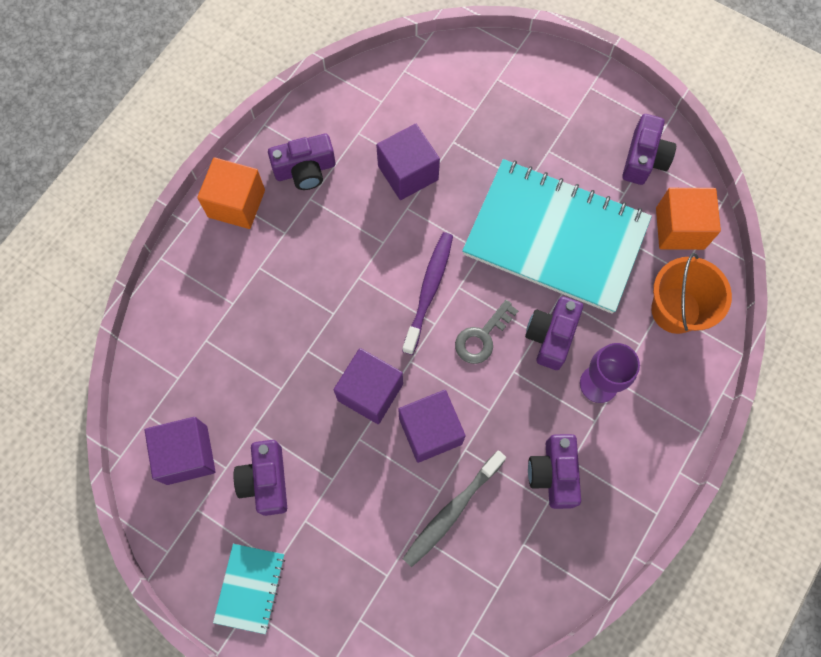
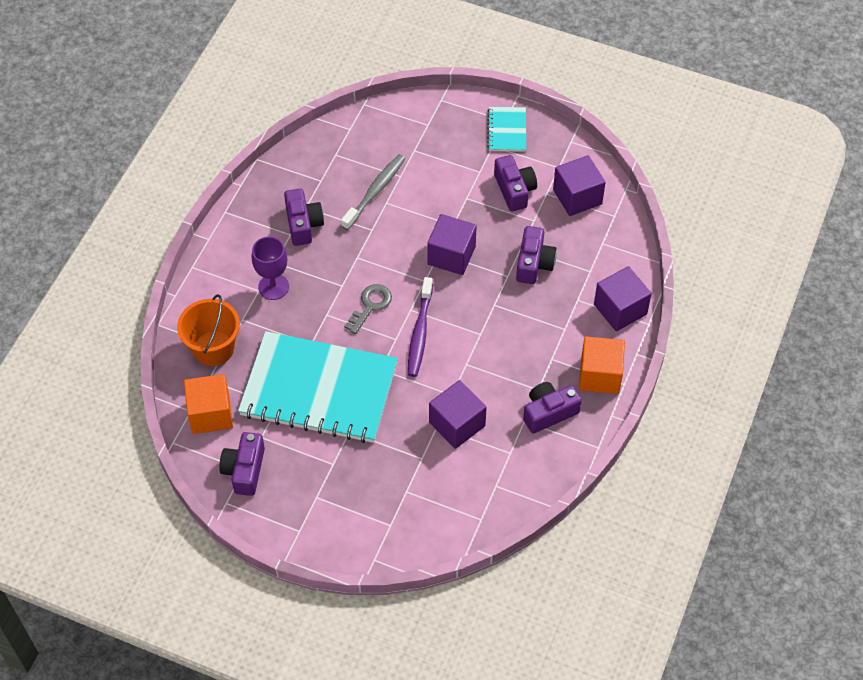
camera: 170 degrees right, 15 degrees down
purple cube [398,390,465,463] -> purple cube moved to [594,266,652,331]
purple camera [525,296,583,370] -> purple camera moved to [516,226,557,284]

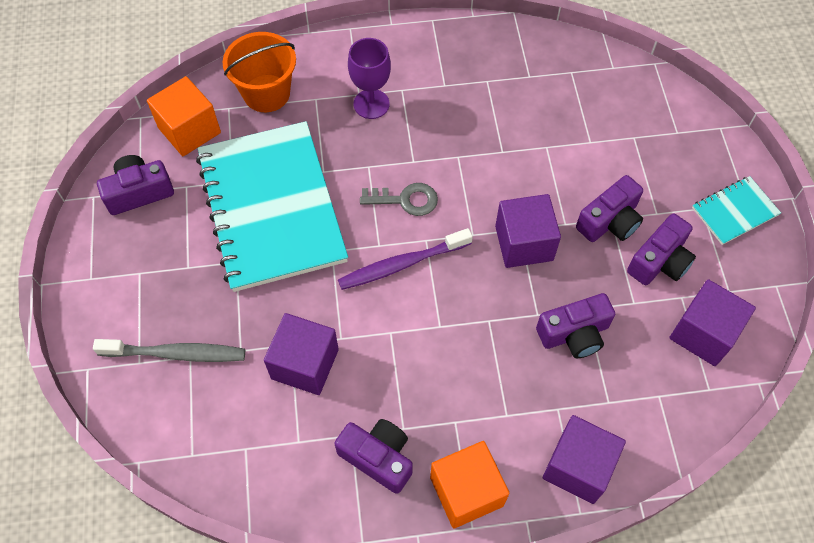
camera: 60 degrees right, 5 degrees up
purple camera [284,189,324,246] -> purple camera moved to [576,175,643,242]
grey toothbrush [341,154,406,230] -> grey toothbrush moved to [93,339,245,362]

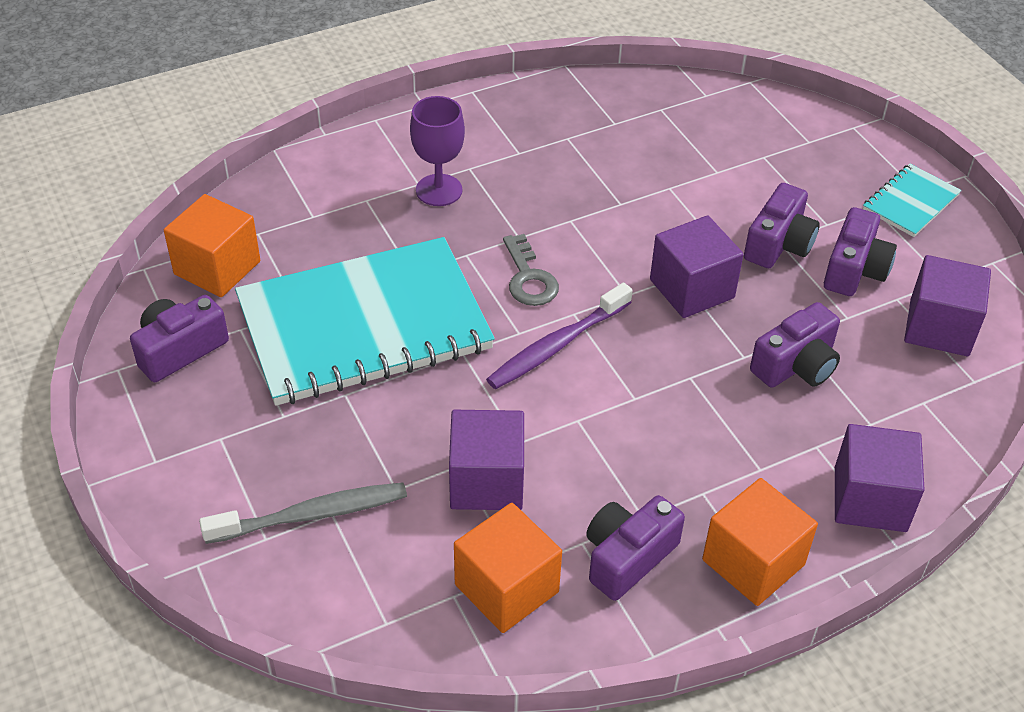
camera: 20 degrees left, 15 degrees down
turquoise notebook [196,121,348,292] -> turquoise notebook turned 75 degrees counterclockwise [235,237,495,406]
orange bucket [223,32,296,112] -> none
purple camera [334,419,413,494] -> purple camera turned 60 degrees counterclockwise [586,495,685,601]
grey key [360,183,438,216] -> grey key turned 90 degrees clockwise [503,234,559,306]
none -> orange cube [454,503,562,633]

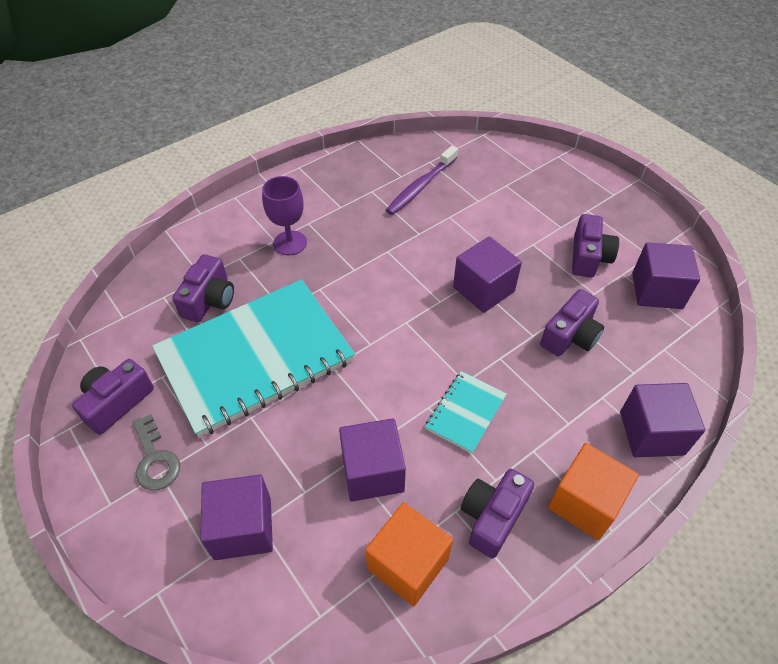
camera: 10 degrees left, 5 degrees up
orange cube [164,194,260,297] -> none
grey toothbrush [199,482,407,544] -> purple cube [200,475,273,560]
purple toothbrush [486,283,633,389] -> purple toothbrush moved to [386,146,458,215]
grey key [503,234,559,306] -> grey key moved to [133,414,180,490]
purple camera [744,183,820,268] -> purple camera moved to [172,254,234,322]
turquoise notebook [863,164,961,237] -> turquoise notebook moved to [425,371,507,454]

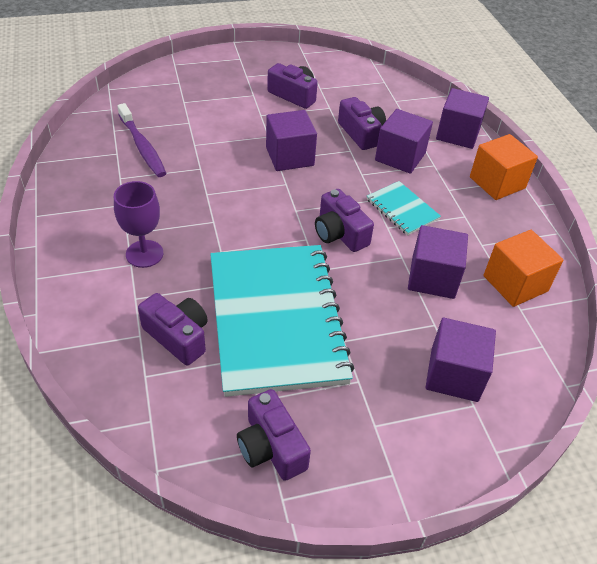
camera: 70 degrees left, 5 degrees down
grey key [133,414,180,490] -> none
purple camera [461,469,534,558] -> purple camera moved to [315,189,374,252]
purple cube [632,242,700,309] -> purple cube moved to [375,109,433,174]

